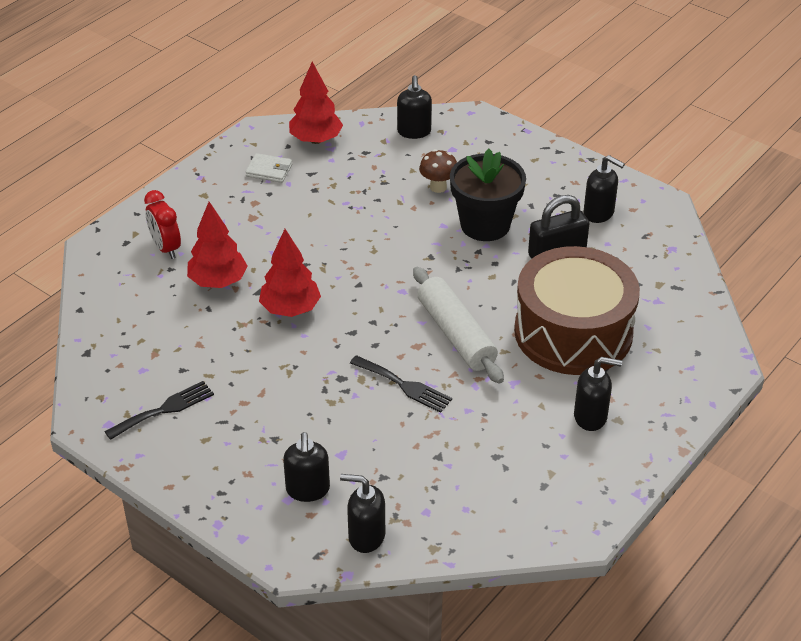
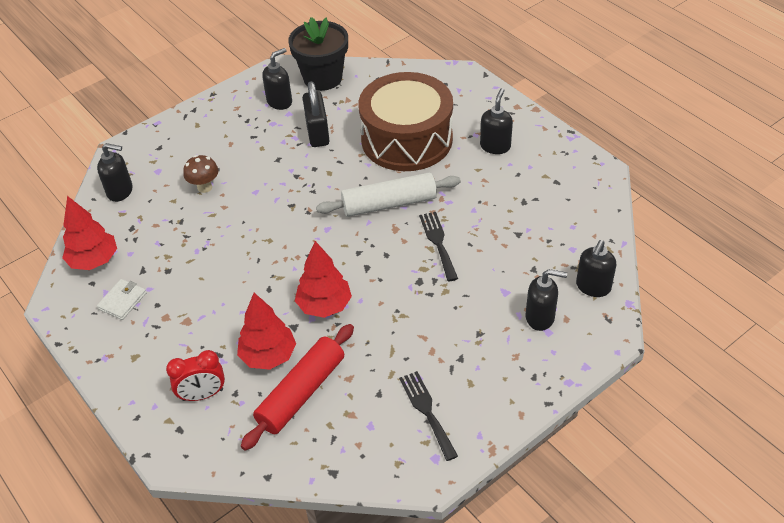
camera: 75 degrees left, 5 degrees up
black fork [350,355,452,413] -> black fork turned 60 degrees counterclockwise [419,212,458,281]
black flower pot [450,149,526,241] -> black flower pot moved to [288,17,348,91]
none -> red rolling pin [241,324,354,451]

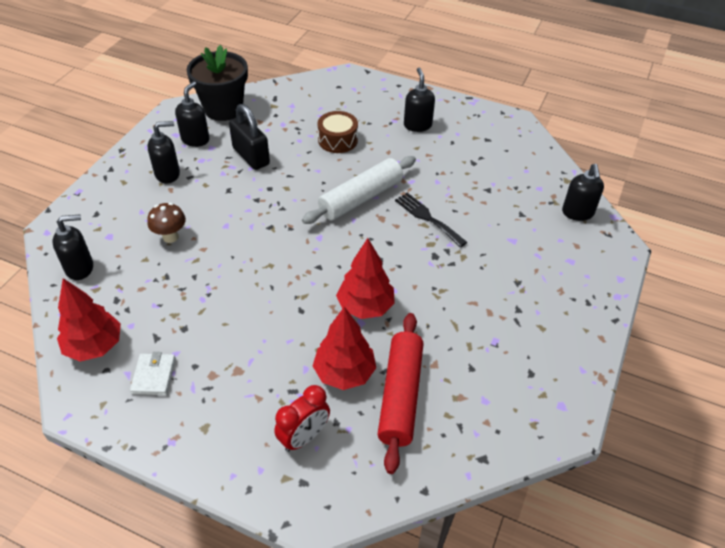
camera: 30 degrees left, 0 degrees up
brown drum [359,72,453,171] -> brown drum [318,111,358,153], size x0.45
black fork [399,371,458,461] -> none
black soap dispenser [526,269,567,331] -> black soap dispenser moved to [148,121,180,184]

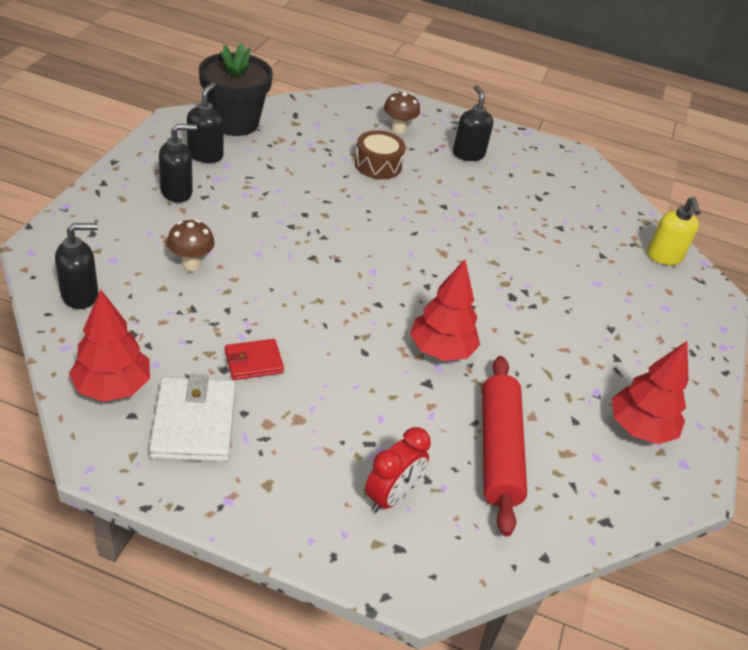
camera: 10 degrees left, 5 degrees down
white wallet [130,352,176,395] -> white wallet [149,374,236,462], size x1.68
black padlock [229,104,270,170] -> none
white rolling pin [302,156,416,224] -> none
red tree [313,307,376,390] -> red tree moved to [612,341,688,444]
black fork [395,193,467,247] -> none
black soap dispenser [562,164,604,221] -> yellow soap dispenser [647,197,701,265]
none -> red wallet [225,339,284,380]
none -> brown mushroom [384,91,420,133]

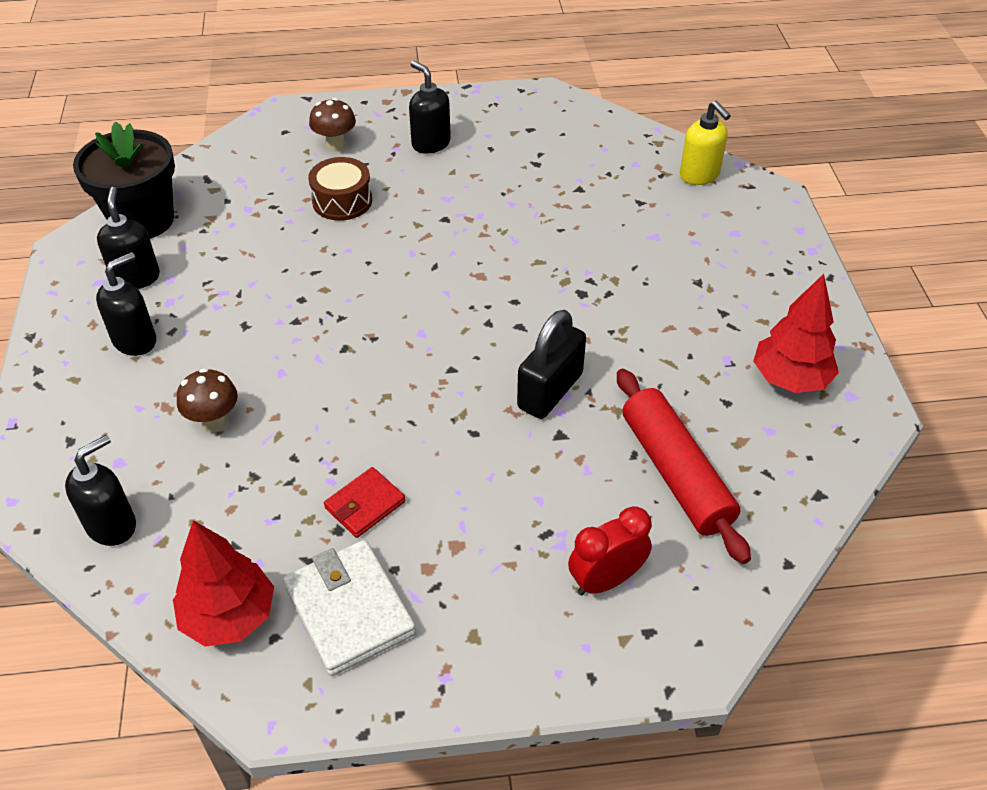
camera: 20 degrees left, 5 degrees up
red clock [365,427,431,513] -> red clock turned 135 degrees counterclockwise [568,506,652,595]
red tree [410,259,480,361] -> black padlock [517,310,586,419]

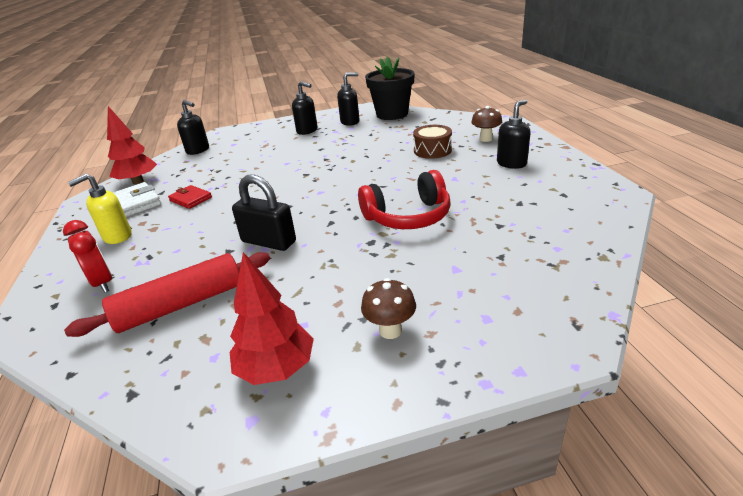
camera: 85 degrees right, 15 degrees down
brown mushroom [177,368,238,432] -> brown mushroom moved to [361,278,416,339]
yellow soap dispenser [680,101,731,185] -> yellow soap dispenser moved to [68,174,132,244]
none -> red headphones [358,170,451,229]

